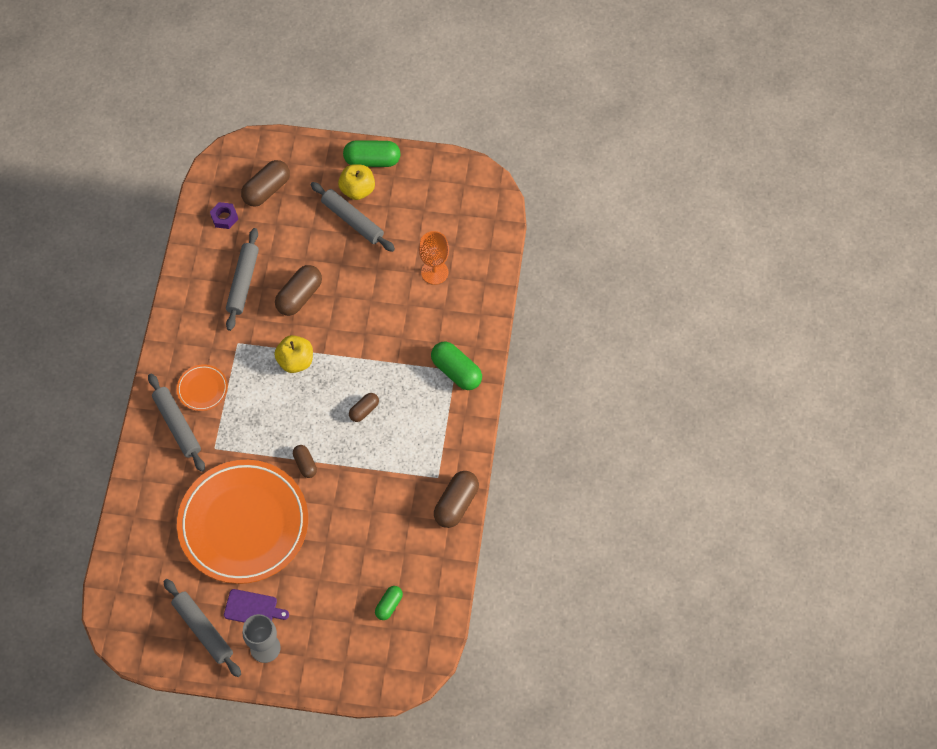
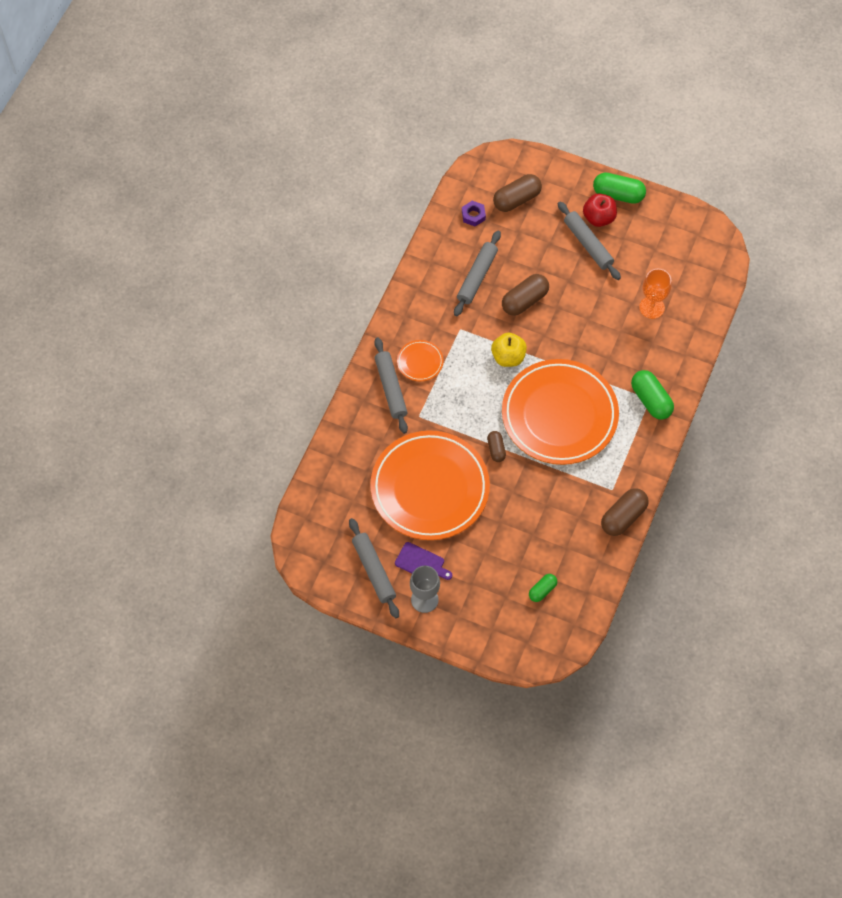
camera: 15 degrees right, 0 degrees up
yellow apple [338,164,375,200] -> red apple [583,193,617,227]
brown capsule [349,393,379,422] -> orange plate [502,359,619,465]

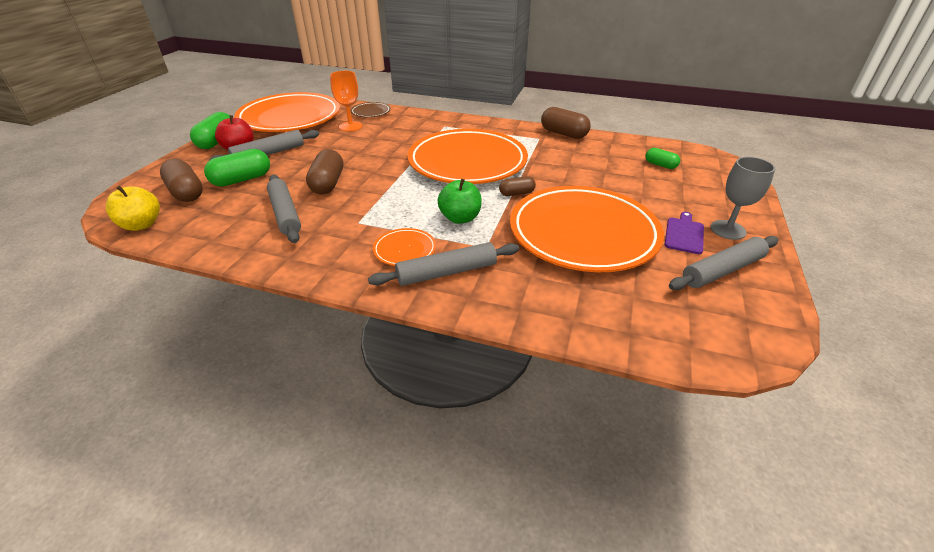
camera: 95 degrees left, 25 degrees down
grey rolling pin [454,231,501,316] -> grey rolling pin turned 45 degrees clockwise [267,175,301,243]
purple nut [462,201,486,227] -> none
yellow apple [491,333,527,367] -> yellow apple moved to [106,186,160,231]
brown capsule [502,274,549,316] -> brown capsule turned 45 degrees clockwise [306,149,343,194]
green capsule [631,370,674,420] -> green capsule moved to [204,149,270,187]
none -> orange plate [234,92,340,132]
none -> brown plate [351,102,391,117]
none -> green apple [437,179,482,224]

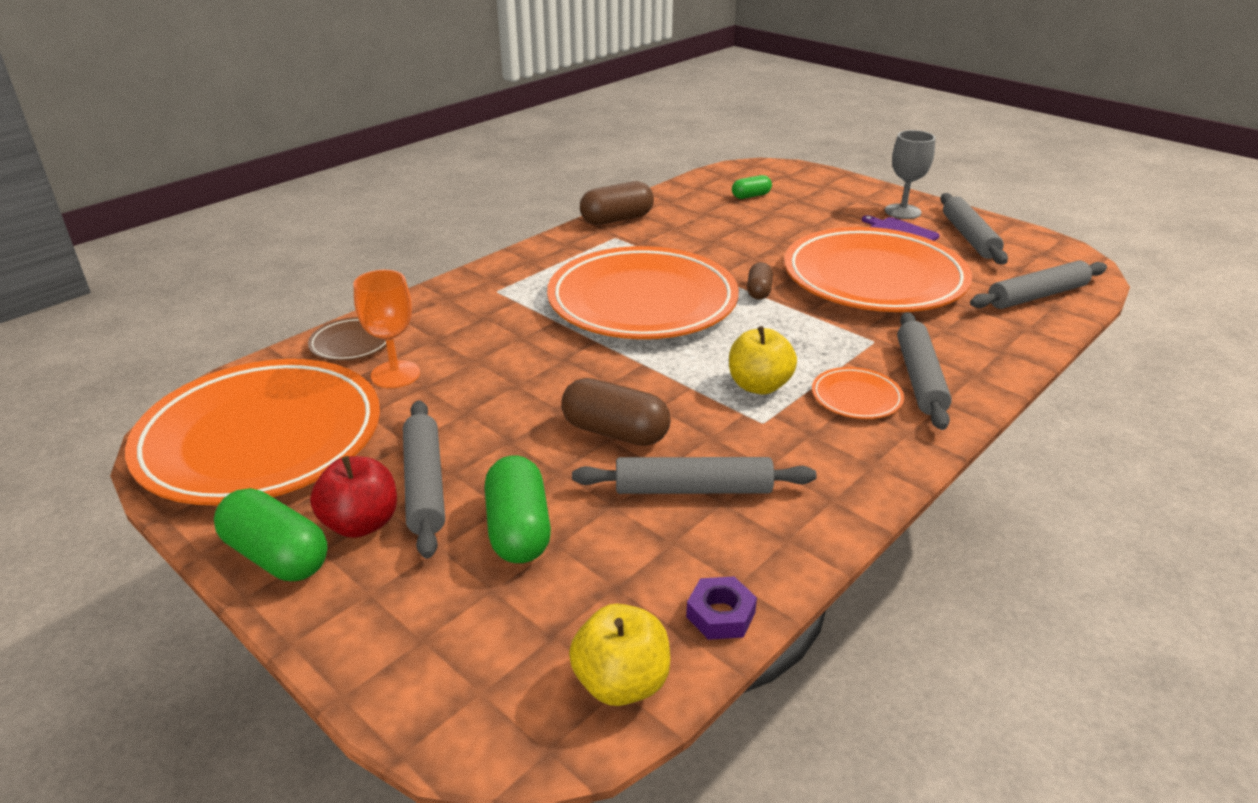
camera: 65 degrees left, 5 degrees down
brown capsule [160,159,203,202] -> none
green apple [437,179,482,224] -> none
none -> purple nut [686,577,757,640]
none -> yellow apple [729,326,797,395]
none -> grey rolling pin [970,261,1107,309]

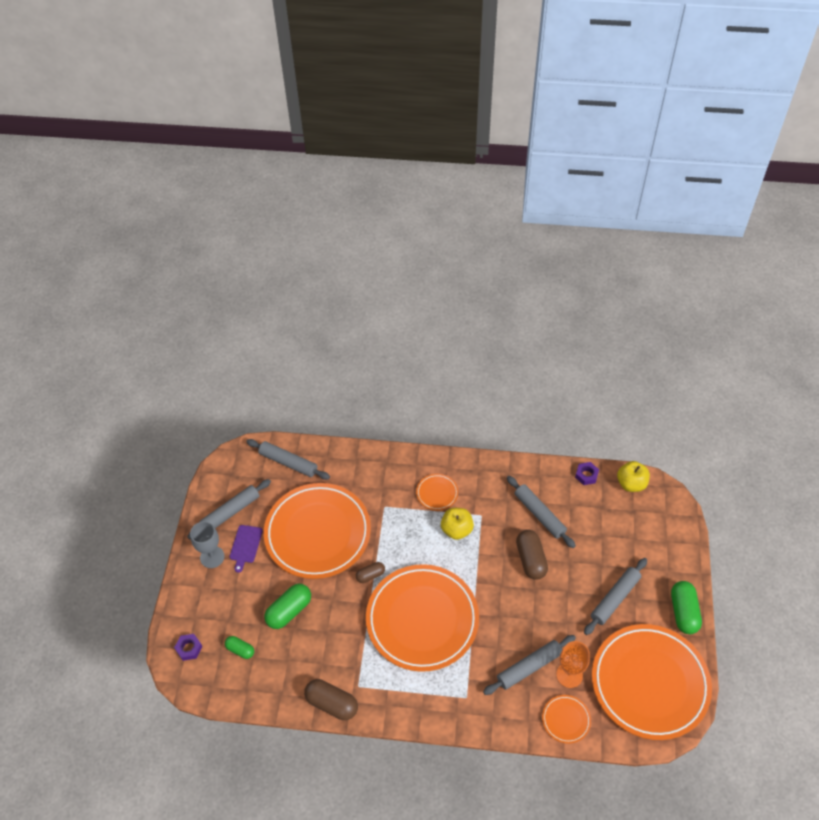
camera: 125 degrees left, 20 degrees up
brown plate [308,317,386,361] -> orange plate [542,695,591,744]
red apple [310,456,397,538] -> none
green capsule [485,455,551,563] -> green capsule moved to [264,584,311,629]
grey rolling pin [897,312,952,430] -> grey rolling pin moved to [483,635,576,695]
none -> purple nut [174,634,203,661]

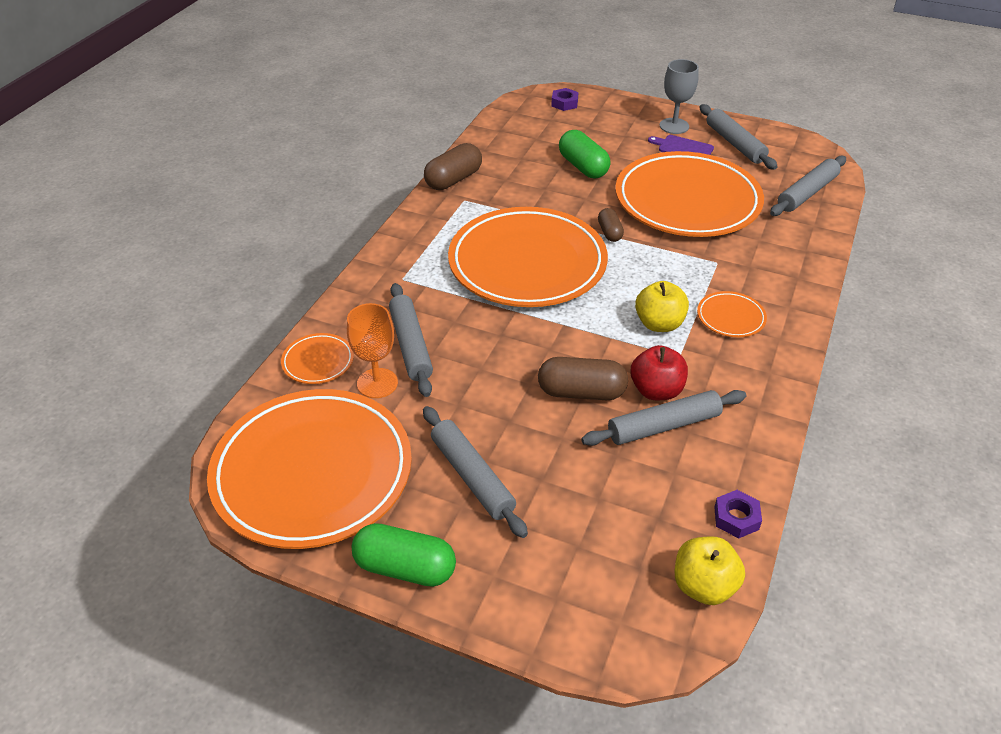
camera: 105 degrees right, 10 degrees down
green capsule [225,636,254,659] -> none
none -> red apple [631,345,688,400]

